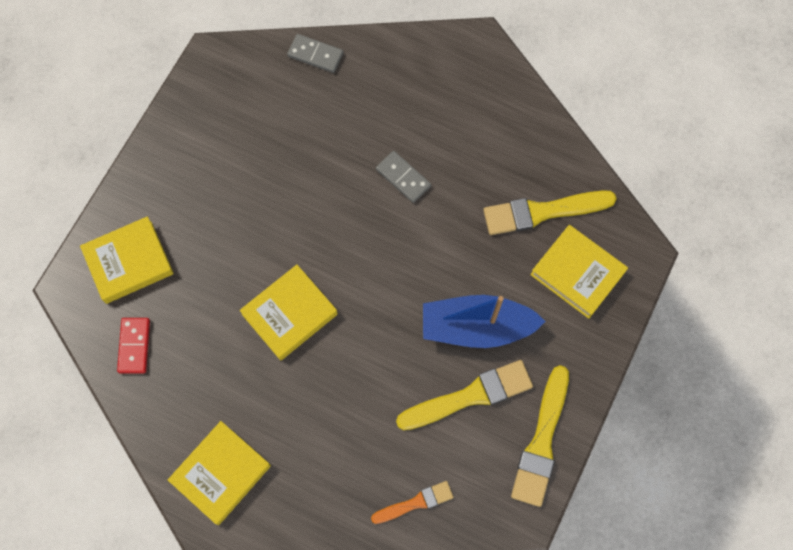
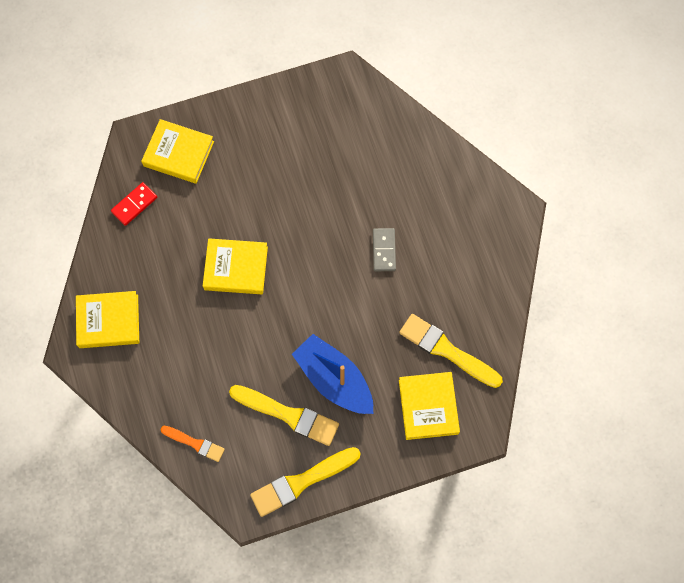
camera: 45 degrees right, 0 degrees up
grey domino [287,34,344,73] -> none

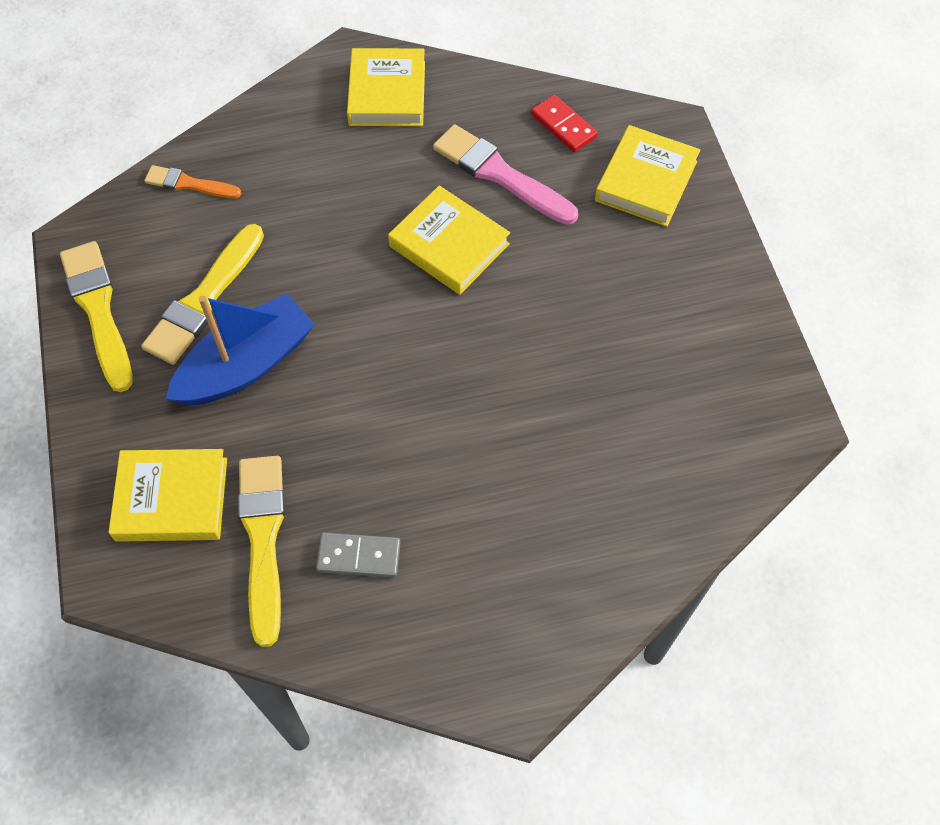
camera: 95 degrees right, 10 degrees down
orange brush [160,426,225,462] -> orange brush turned 75 degrees clockwise [144,165,241,198]
yellow book [203,238,268,294] -> yellow book turned 60 degrees counterclockwise [388,186,510,295]
grey domino [373,228,396,271] -> grey domino moved to [316,532,400,578]
yellow brush [399,314,503,388] -> yellow brush turned 45 degrees counterclockwise [238,456,285,647]
none -> pink brush [433,124,578,225]

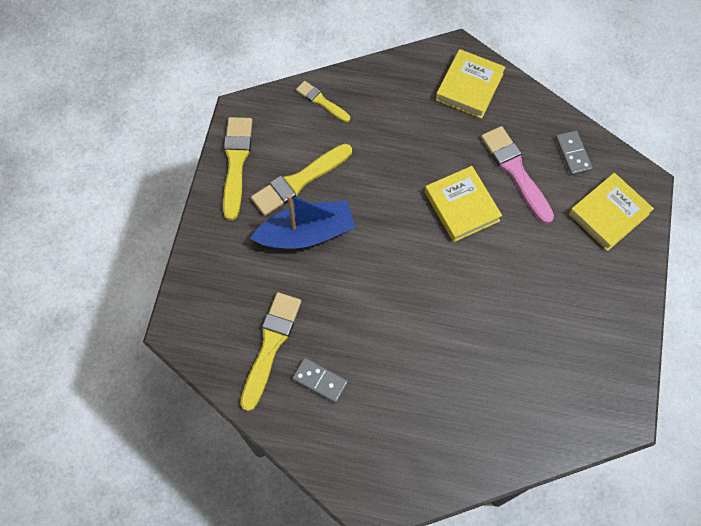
camera: 25 degrees right, 5 degrees up
yellow book [109,449,227,542] -> none
orange brush [144,165,241,198] -> yellow brush [296,81,350,122]
red domino [531,95,598,152] -> grey domino [555,130,593,175]

